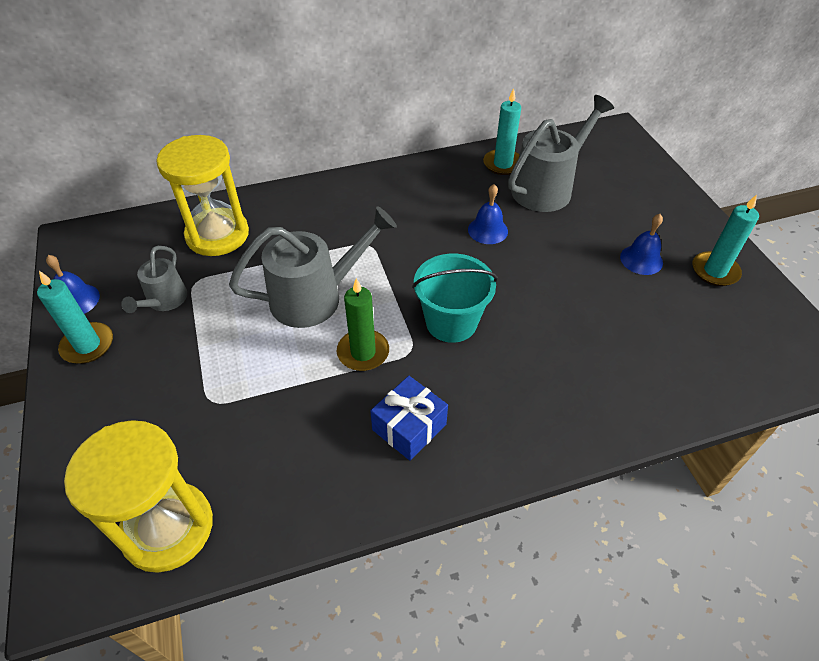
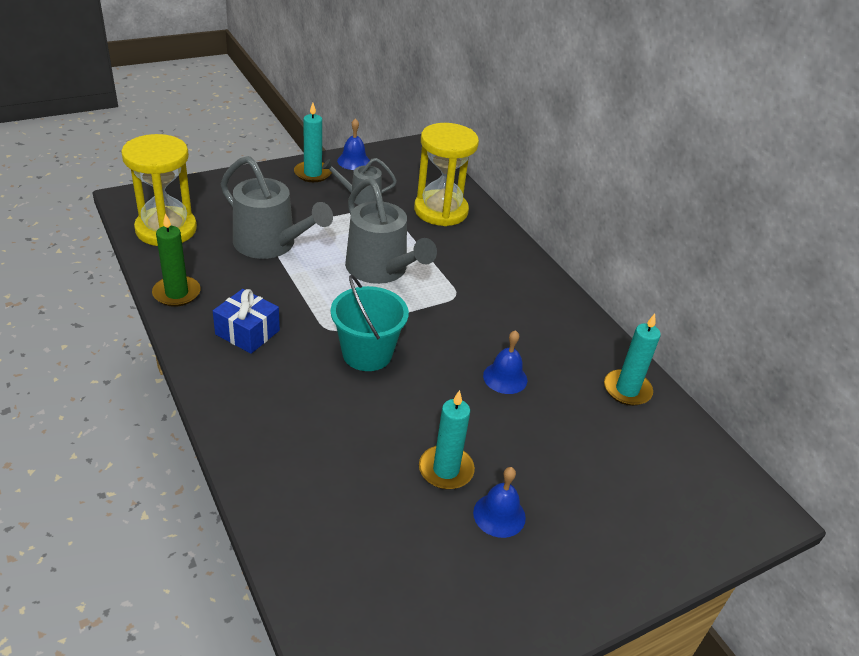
camera: 75 degrees right, 10 degrees down
green candle [337,278,389,371] -> green candle moved to [152,213,201,307]
grey watering can [508,95,614,212] -> grey watering can moved to [221,156,333,259]
turquoise candle [692,194,759,286] -> turquoise candle moved to [419,390,475,490]

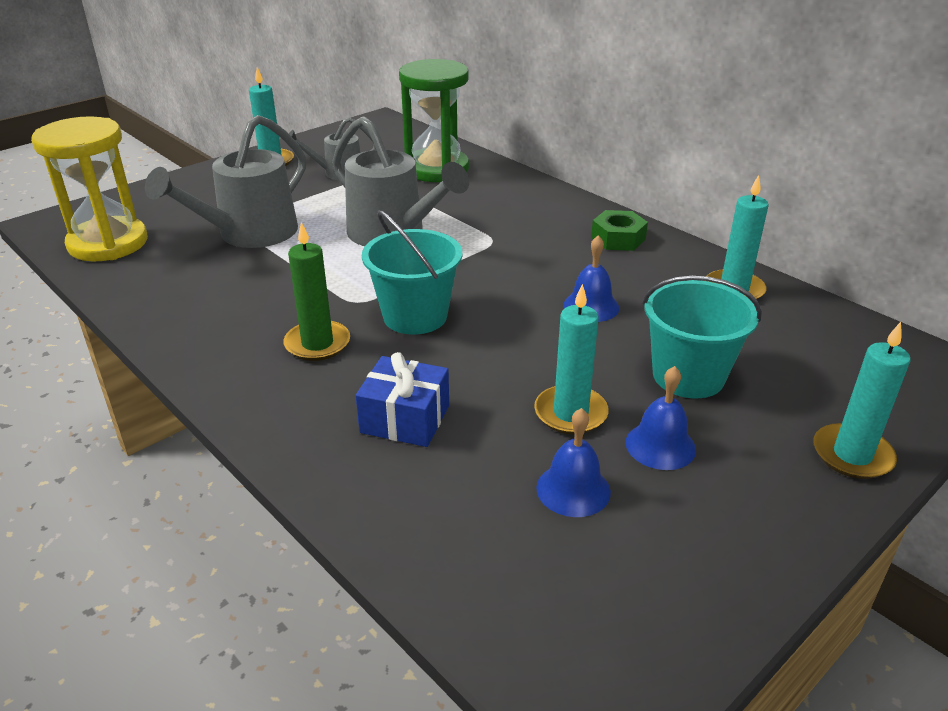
camera: 10 degrees left, 5 degrees down
green candle [152,213,201,307] -> green candle moved to [283,222,350,361]
blue gift [213,289,280,354] -> blue gift moved to [356,352,449,447]
grey watering can [221,156,333,259] -> grey watering can turned 105 degrees clockwise [145,115,306,248]
blue bell [337,118,370,170] -> blue bell moved to [536,408,611,517]
yellow hourglass [414,123,479,226] -> green hourglass [399,59,469,182]
none -> green nut [591,210,648,251]
none -> turquoise bucket [642,276,762,398]
none -> turquoise candle [813,322,911,479]

